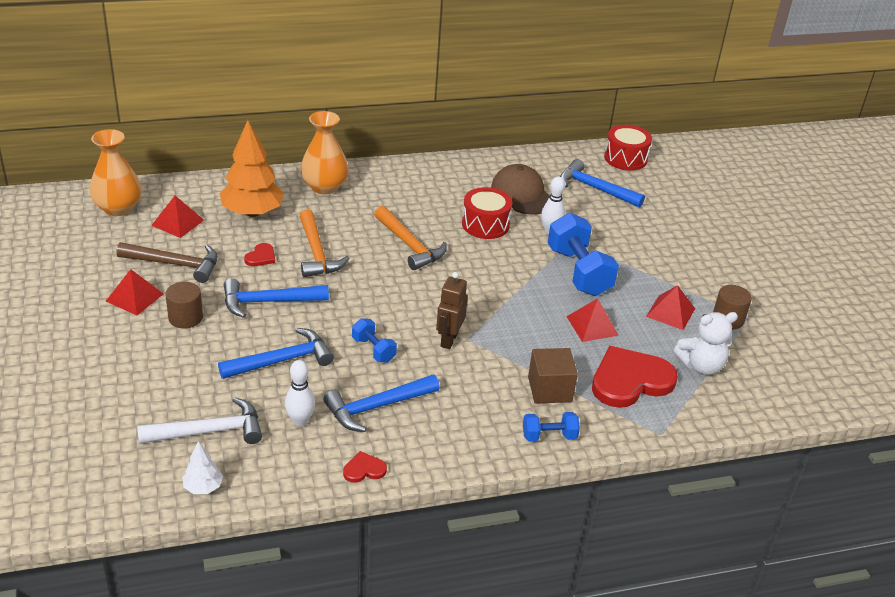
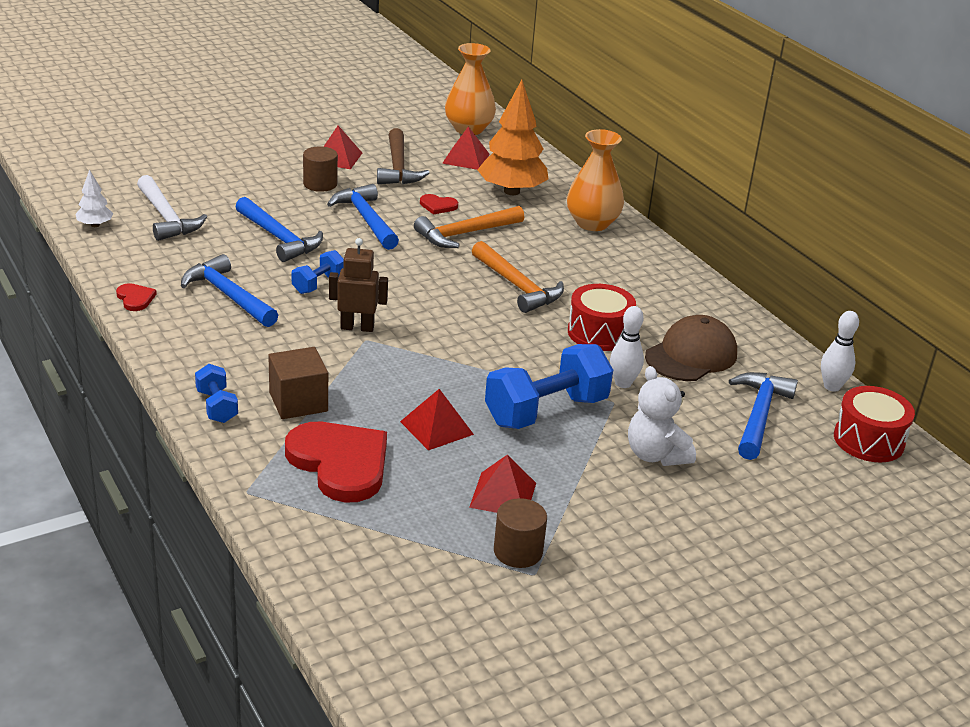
camera: 75 degrees right, 5 degrees down
white bowling pin [285,360,315,426] -> white bowling pin moved to [821,311,859,392]
orange hammer [374,206,447,270] -> orange hammer turned 75 degrees counterclockwise [472,241,564,313]
white teddy bear [674,312,738,375] -> white teddy bear moved to [628,366,696,466]

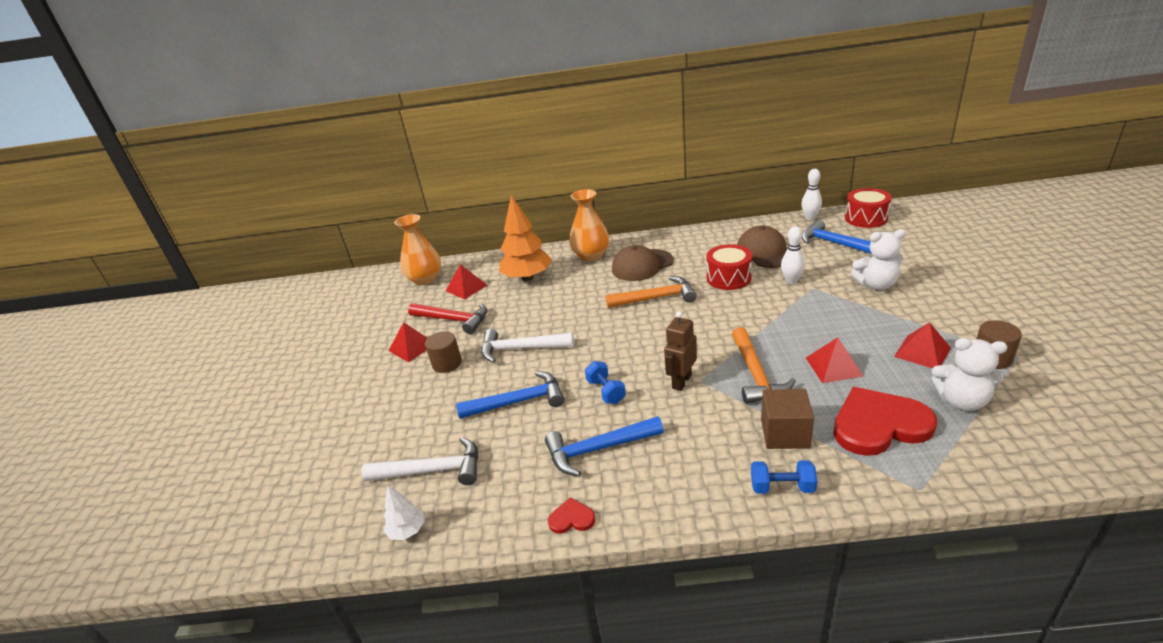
camera: 55 degrees left, 0 degrees up
blue hammer [327,184,399,250] -> white hammer [481,329,574,363]
brown hammer [377,128,430,184] -> red hammer [408,303,487,334]
orange hammer [414,206,524,248] -> orange hammer moved to [732,327,796,404]
red heart [420,194,458,215] -> none
blue dumbbell [485,344,613,429] -> none
none -> brown cap [612,245,674,281]
none -> white teddy bear [932,338,1007,411]

